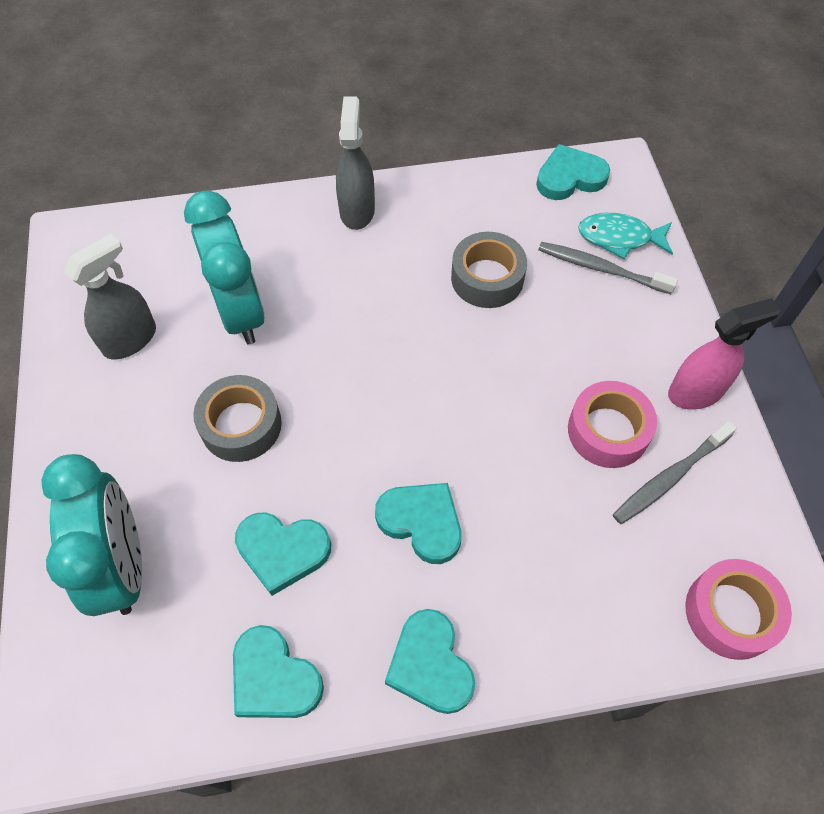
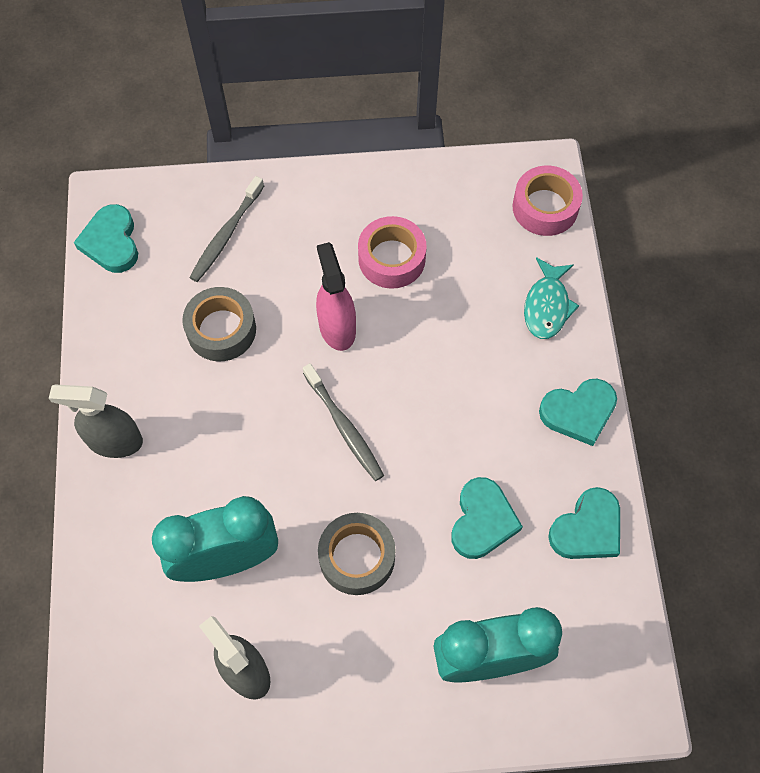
camera: 85 degrees left, 5 degrees up
turquoise heart [375,483,461,564] -> none
turquoise fish [578,213,673,259] -> turquoise fish moved to [524,257,579,339]
grey toothbrush [613,421,737,524] -> grey toothbrush moved to [303,363,384,481]
pink spray bottle [668,298,780,410] -> pink spray bottle moved to [316,242,356,351]

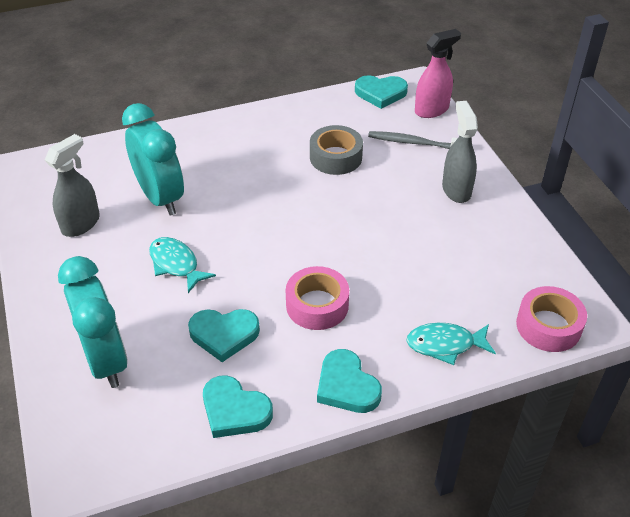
camera: 75 degrees right, 20 degrees down
grey spray bottle [49,385,143,458] -> grey spray bottle moved to [442,101,478,203]
turquoise heart [74,204,138,273] -> turquoise heart turned 150 degrees counterclockwise [355,75,408,109]
grey toothbrush [303,363,384,481] -> none
pink spray bottle [316,242,356,351] -> pink spray bottle moved to [415,29,461,118]
grey tape [318,513,395,595] -> turquoise fish [149,237,216,293]
pink tape [358,216,427,289] -> pink tape moved to [286,266,349,330]

